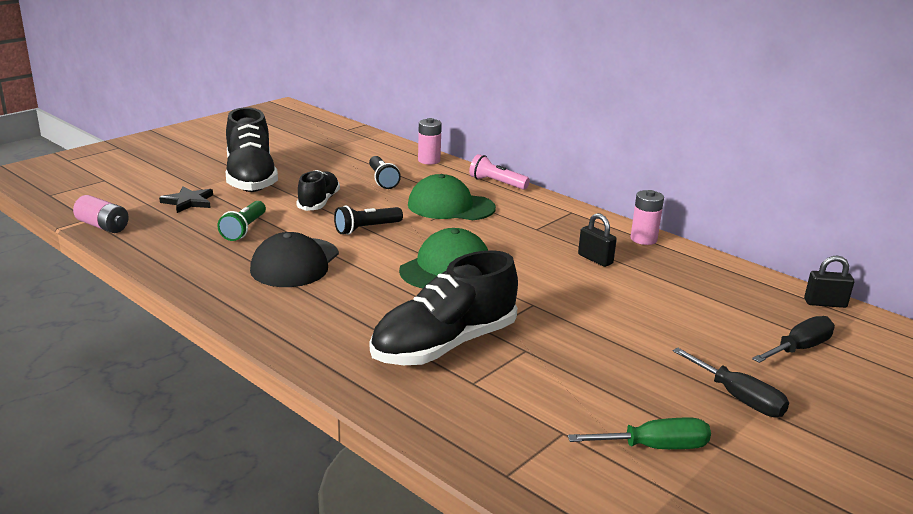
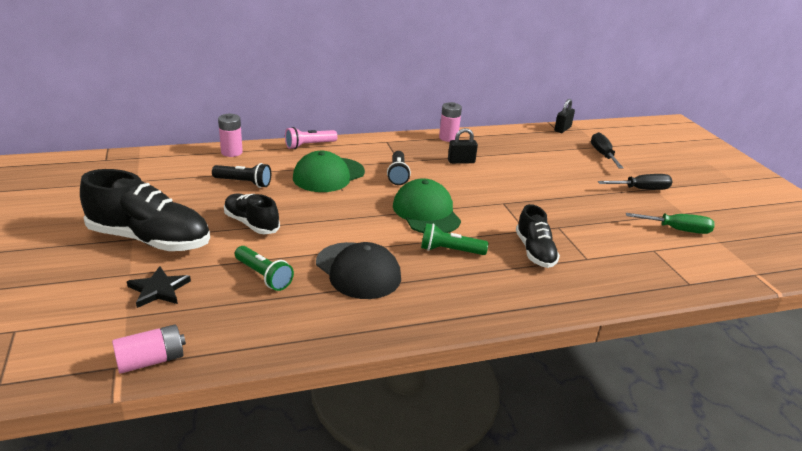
camera: 60 degrees left, 5 degrees up
black flashlight [334,205,403,235] -> black flashlight moved to [387,151,411,185]
black shoe [370,250,518,365] -> black shoe [516,204,560,268], size x0.58
green screwdriver [568,417,711,449] -> green screwdriver turned 75 degrees clockwise [626,213,714,234]
none -> green flashlight [421,223,488,255]

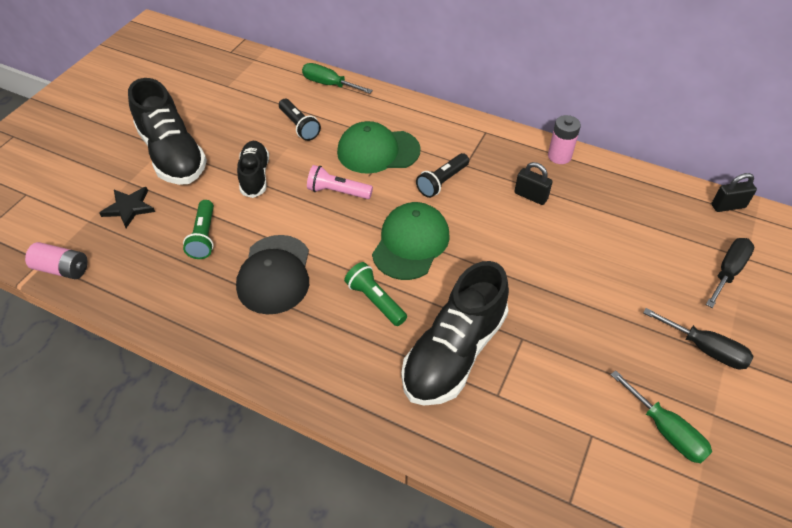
camera: 45 degrees right, 20 degrees up
pink battery [218,113,243,157] -> green screwdriver [302,63,373,94]
pink flashlight [285,127,338,149] -> pink flashlight moved to [307,165,373,199]
black shoe [516,204,560,268] -> black shoe [401,261,509,406], size x1.71

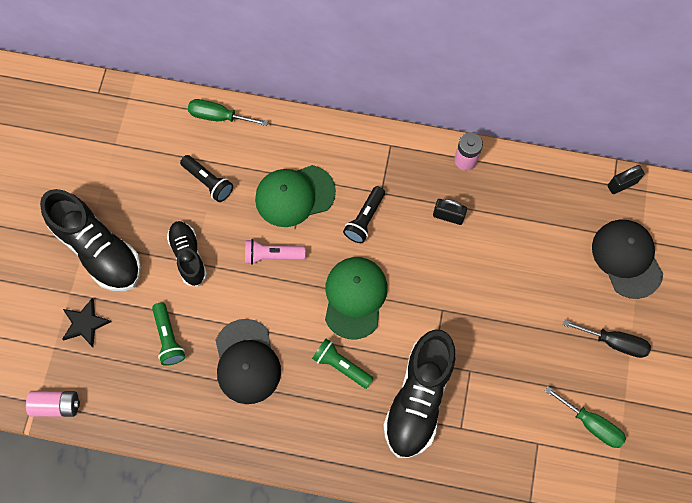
camera: 15 degrees left, 20 degrees up
black screwdriver [706,238,754,308] -> black cap [592,220,663,299]

